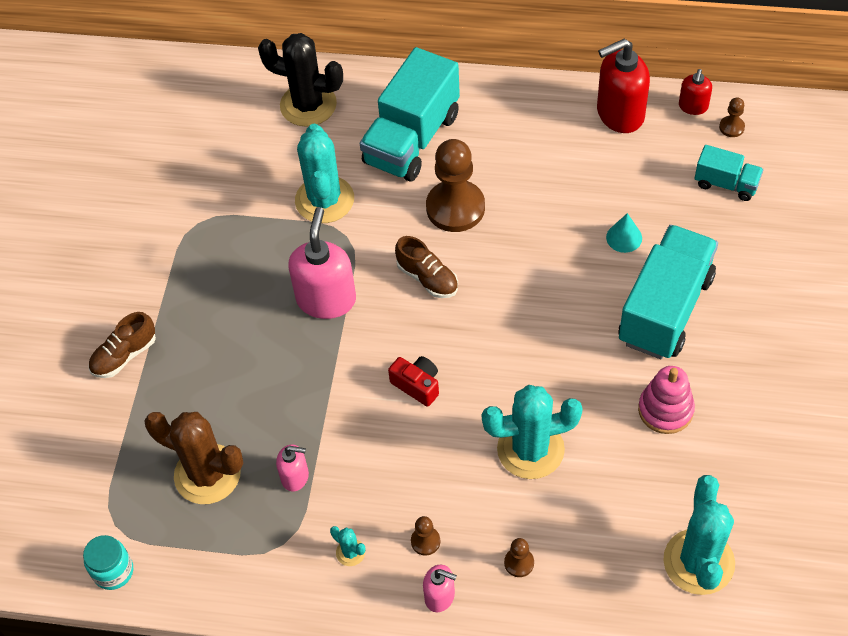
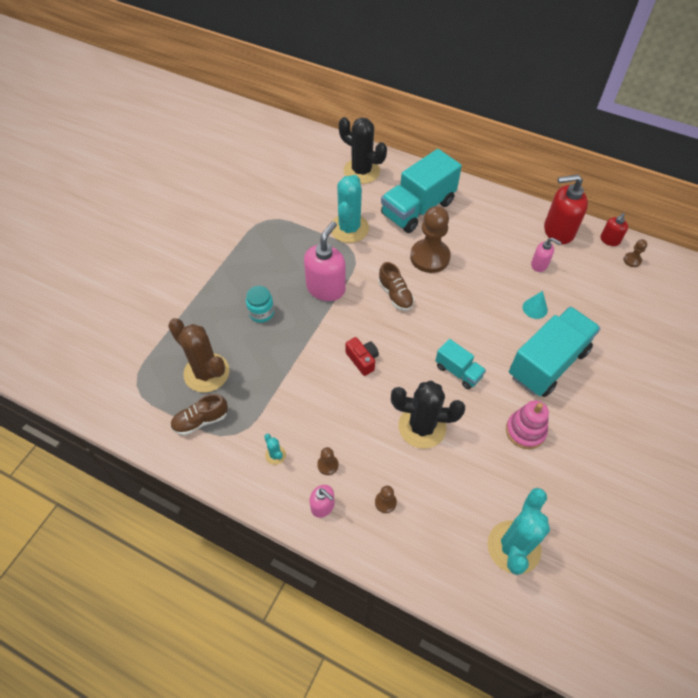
camera: 15 degrees right, 0 degrees up
turquoise jar [83,535,133,590] -> turquoise jar moved to [246,286,274,323]
brown shoe [88,312,156,378] -> brown shoe moved to [170,394,228,435]
pink soap dispenser [276,444,309,491] -> pink soap dispenser moved to [531,238,561,272]
turquoise cactus [482,385,583,479] -> black cactus [391,381,465,449]
turquoise truck [695,145,764,201] -> turquoise truck moved to [435,339,486,389]

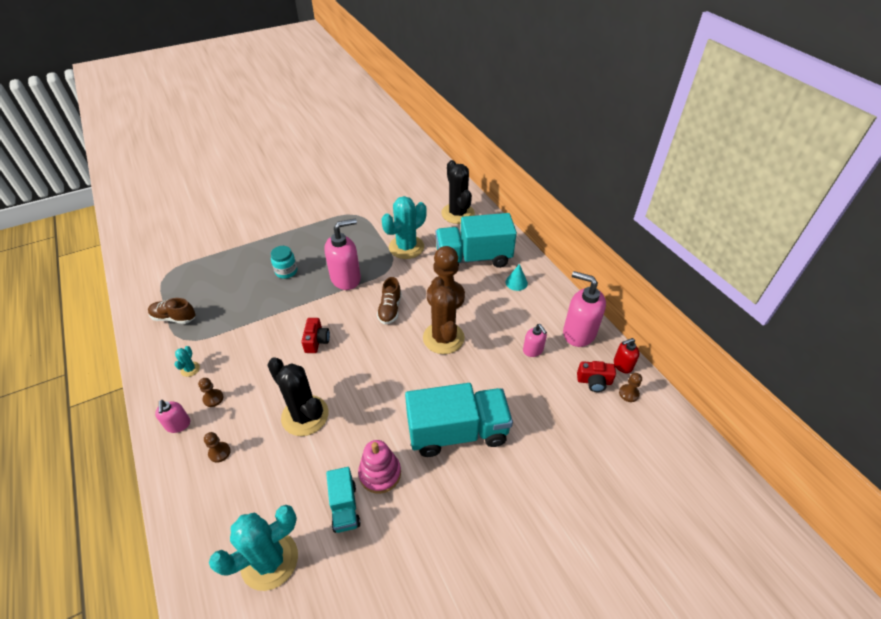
camera: 35 degrees right, 10 degrees down
brown cactus [168,318,229,392] -> brown cactus moved to [423,277,465,354]
turquoise truck [435,339,486,389] -> turquoise truck moved to [326,467,361,533]
turquoise cone [523,291,548,319] -> turquoise cone moved to [506,264,528,291]
red soap dispenser [544,174,588,244] -> pink soap dispenser [563,271,606,347]
none -> red camera [577,361,616,392]

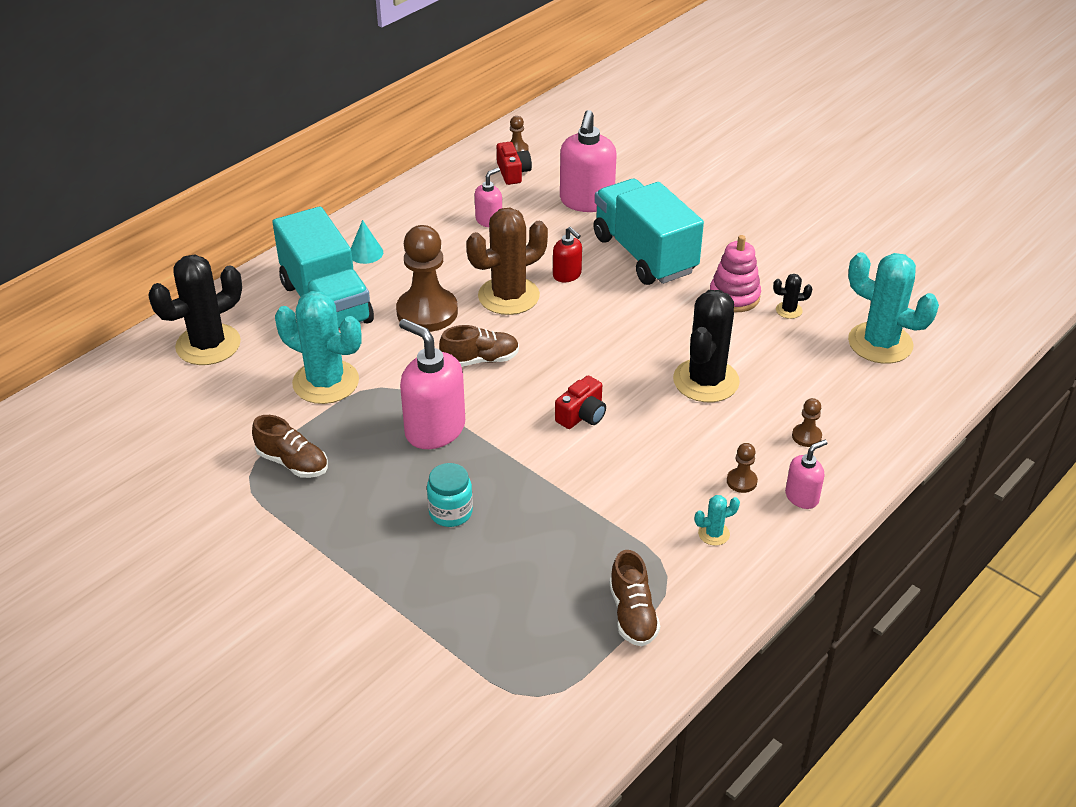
camera: 110 degrees left, 5 degrees down
red camera [301,318,330,353] -> red camera turned 150 degrees clockwise [555,375,606,429]
turquoise truck [326,467,361,533] -> black cactus [773,274,812,319]
pink soap dispenser [563,271,606,347] -> pink soap dispenser moved to [560,110,617,212]
red soap dispenser [614,338,639,373] -> red soap dispenser moved to [553,227,582,282]
none -> brown shoe [252,415,328,478]

